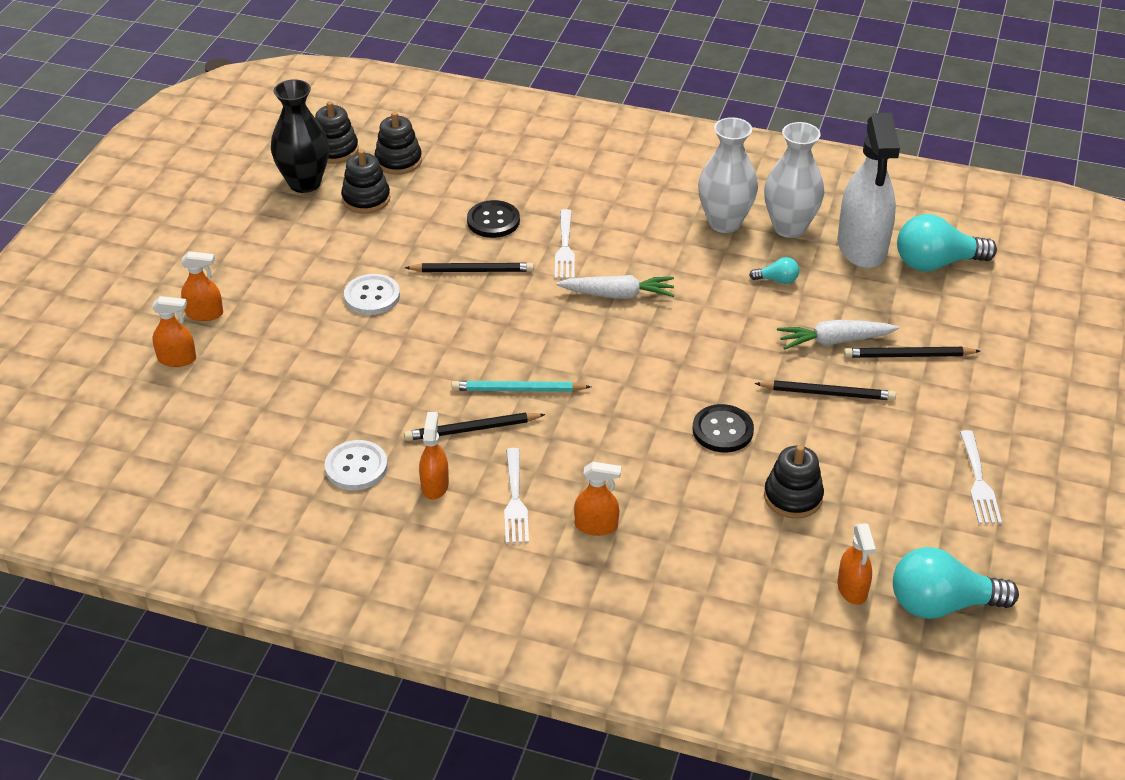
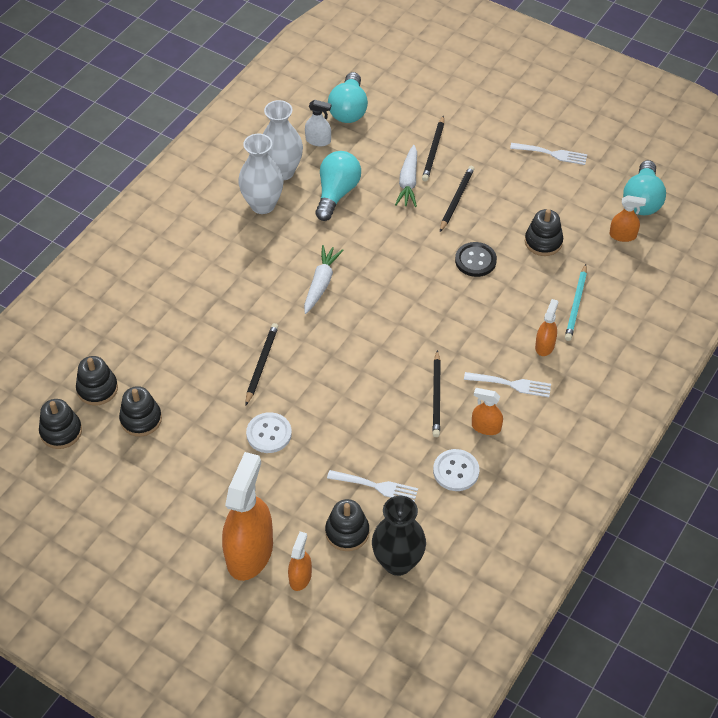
camera: 75 degrees left, 10 degrees up
orange spray bottle [181,251,223,321] -> orange spray bottle [222,452,273,581], size x2.10
black vase [271,79,329,193] -> black vase moved to [372,496,426,576]
turquoise pencil [451,381,591,392] -> turquoise pencil moved to [565,264,587,341]
black button [467,200,520,238] -> none
white fork [555,209,575,279] -> white fork moved to [327,470,418,502]
turquoise light bulb [749,257,799,284] -> turquoise light bulb [315,151,361,221], size x2.15
white spray bottle [837,113,900,269] -> white spray bottle [305,100,331,146], size x0.48
none -> black stacking toy [325,499,369,551]

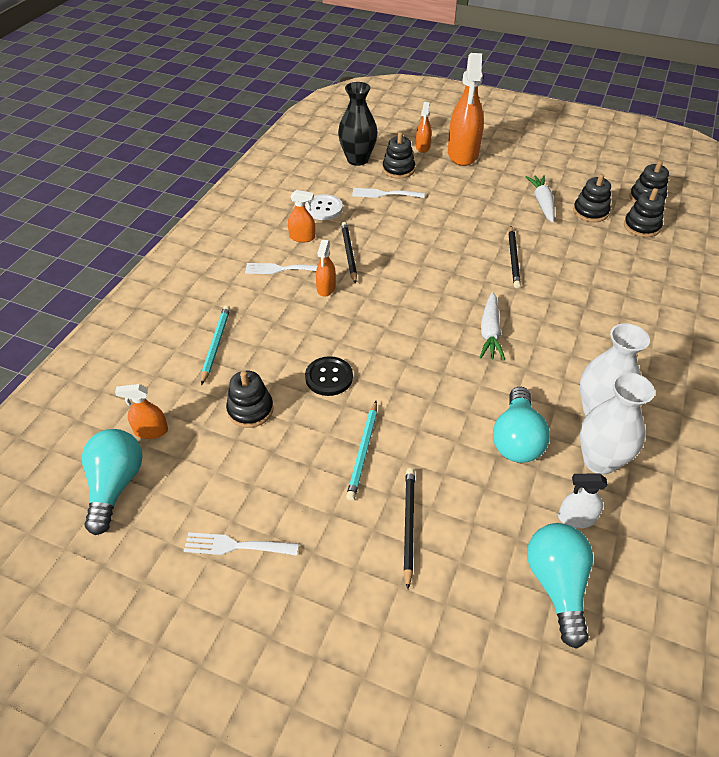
camera: 170 degrees right, 5 degrees down
white button [246,412,292,453] -> none
white carrot [395,145,417,207] -> white carrot moved to [526,175,555,223]
black pencil [440,166,475,232] -> turquoise pencil [346,401,377,501]
orange spray bottle [535,299,558,356] -> orange spray bottle moved to [316,240,336,297]

